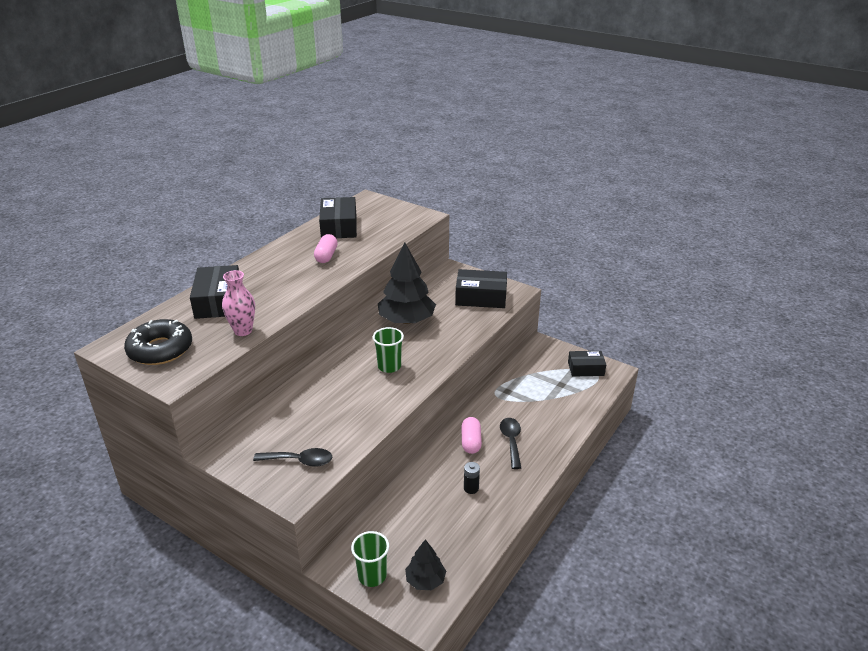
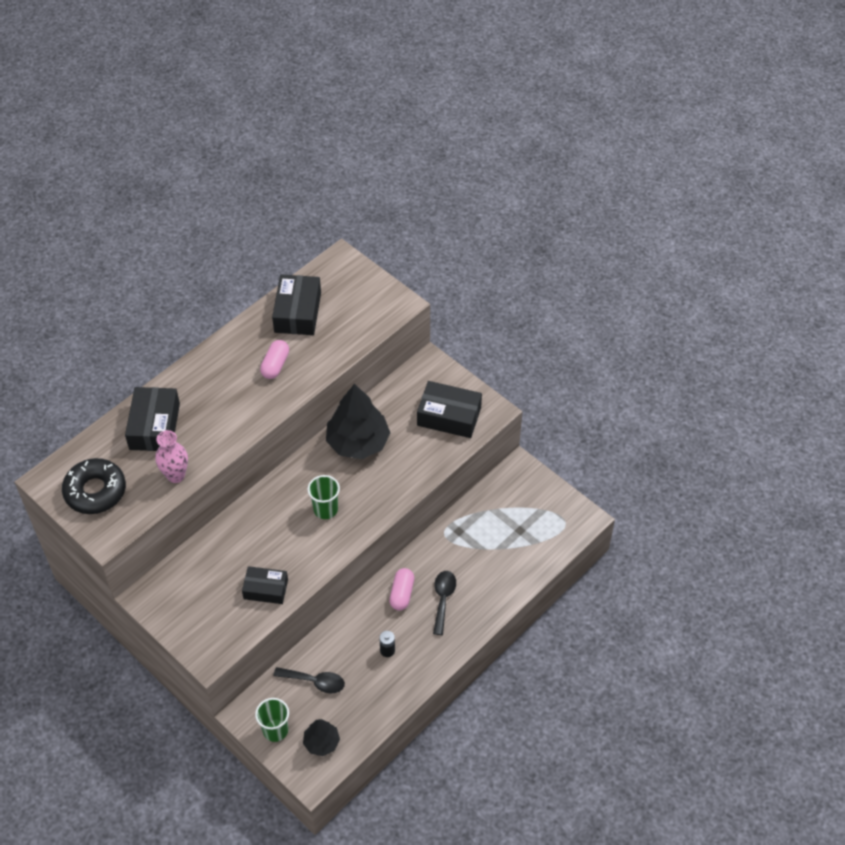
camera: 10 degrees right, 20 degrees up
black spoon [253,448,332,467] -> black spoon moved to [273,667,345,693]
black box [568,351,606,377] -> black box moved to [242,566,288,604]

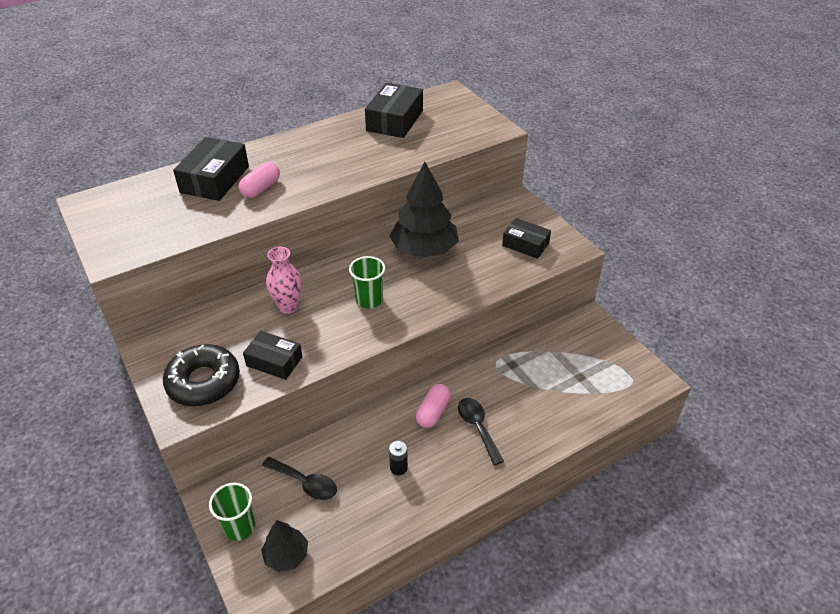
camera: 15 degrees right, 10 degrees down
black donut [62,458,126,514] -> black donut moved to [163,344,240,406]
pink vase [155,430,188,483] -> pink vase moved to [266,247,302,314]
pink capsule [260,340,289,379] -> pink capsule moved to [239,162,280,198]
black box [417,381,482,438] -> black box [502,218,551,259], size x0.66
black spoon [433,571,456,635] -> black spoon turned 45 degrees counterclockwise [458,398,504,465]

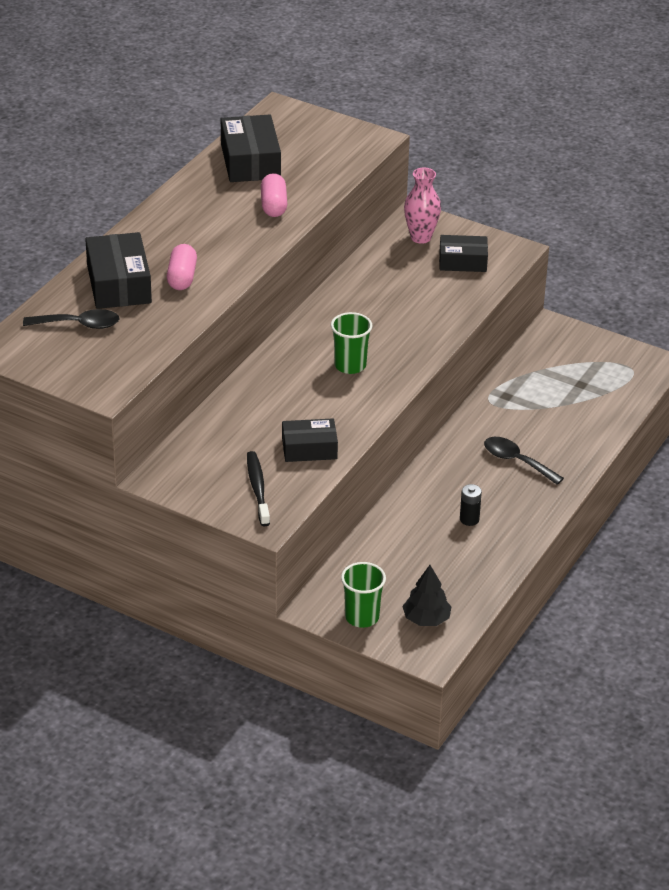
camera: 30 degrees left, 5 degrees down
black donut [163,344,240,406] -> black toothbrush [247,451,270,526]
black spoon [262,457,337,500] -> black spoon moved to [23,309,120,329]
pink vase [266,247,302,314] -> pink vase moved to [404,168,441,244]
black tree [389,162,459,258] -> none
pink capsule [416,384,451,428] -> pink capsule moved to [261,173,287,217]

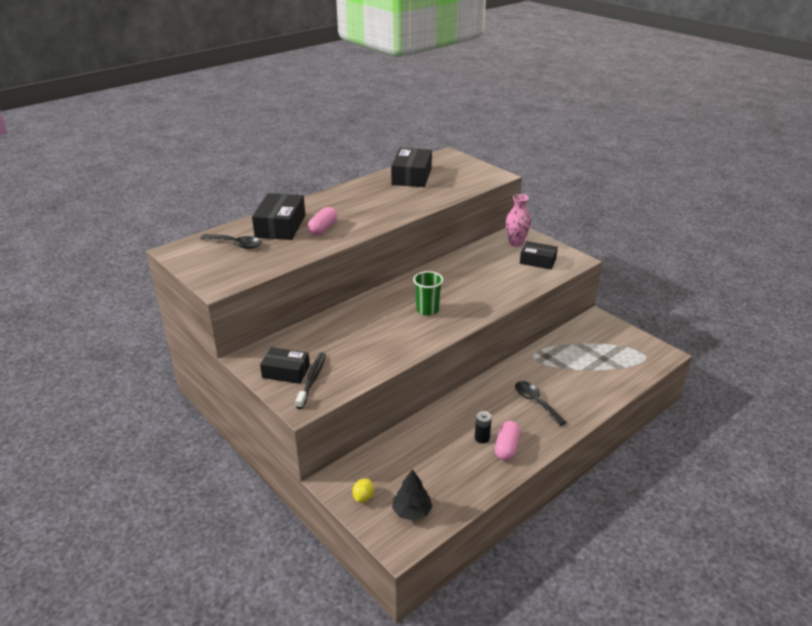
camera: 20 degrees right, 5 degrees down
pink capsule [261,173,287,217] -> pink capsule moved to [495,421,520,461]
black box [282,418,338,462] -> black box moved to [260,347,310,384]
green cup [341,562,386,628] -> yellow lemon [352,478,374,502]

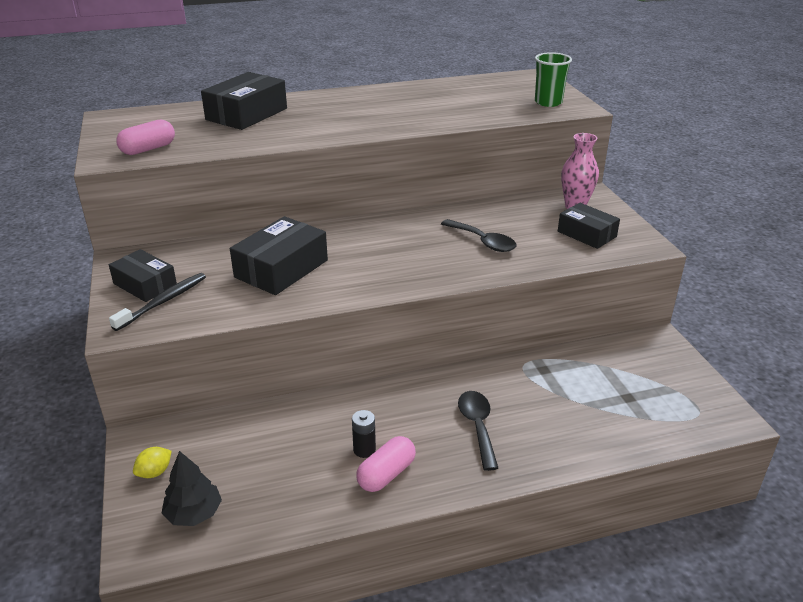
camera: 25 degrees right, 0 degrees up
black spoon [200,234,262,249] -> black spoon moved to [441,219,516,252]
pink capsule [308,207,337,236] -> pink capsule moved to [116,120,175,155]
black box [391,148,432,187] -> black box moved to [230,216,328,295]
green cup [413,271,443,316] -> green cup moved to [535,52,572,107]

